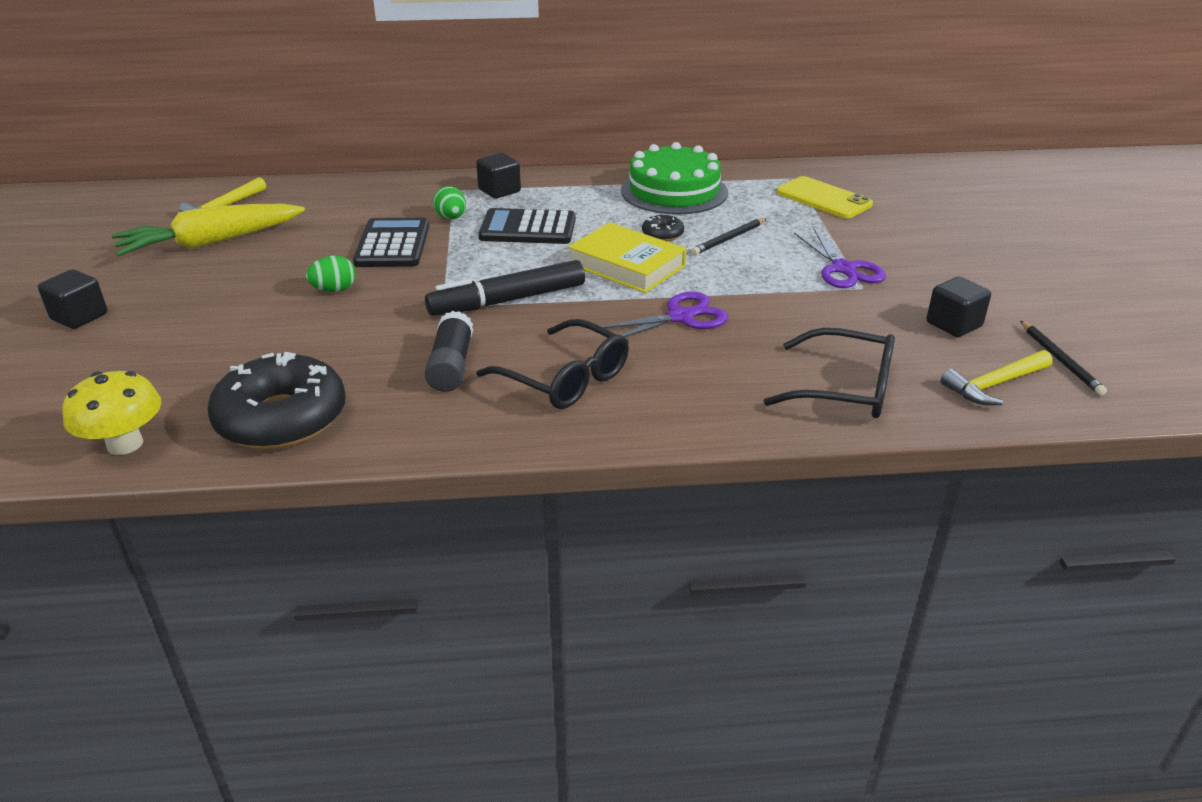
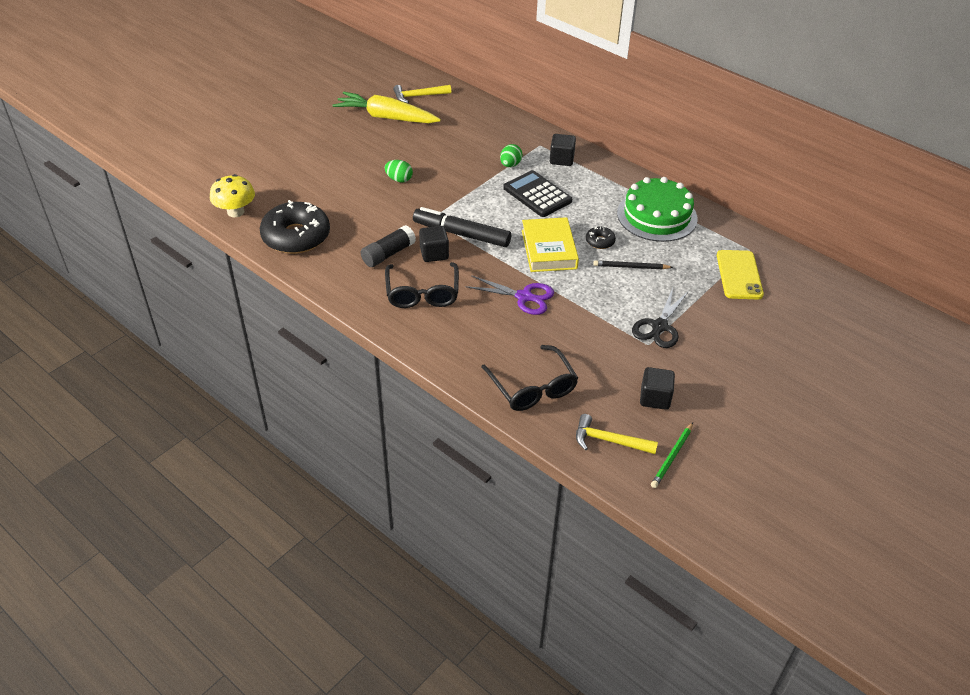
camera: 45 degrees right, 10 degrees up
black cube [38,269,107,329] -> black cube moved to [419,226,449,262]
black calculator [353,218,429,267] -> none
purple scissors [794,229,886,288] -> black scissors [632,288,689,348]
black pencil [1020,321,1107,396] -> green pencil [651,422,693,488]

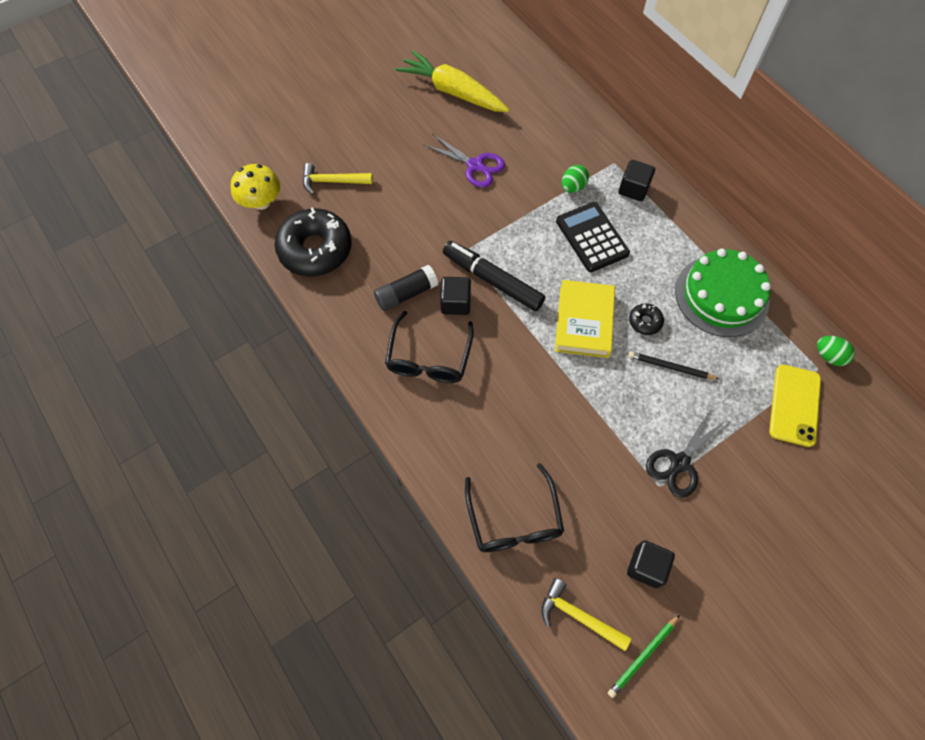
camera: 15 degrees right, 20 degrees up
green egg [385,160,413,183] -> green egg moved to [817,336,855,366]
yellow hammer [393,85,451,103] -> yellow hammer moved to [303,163,373,195]
purple scissors [465,275,554,315] -> purple scissors moved to [424,134,505,188]

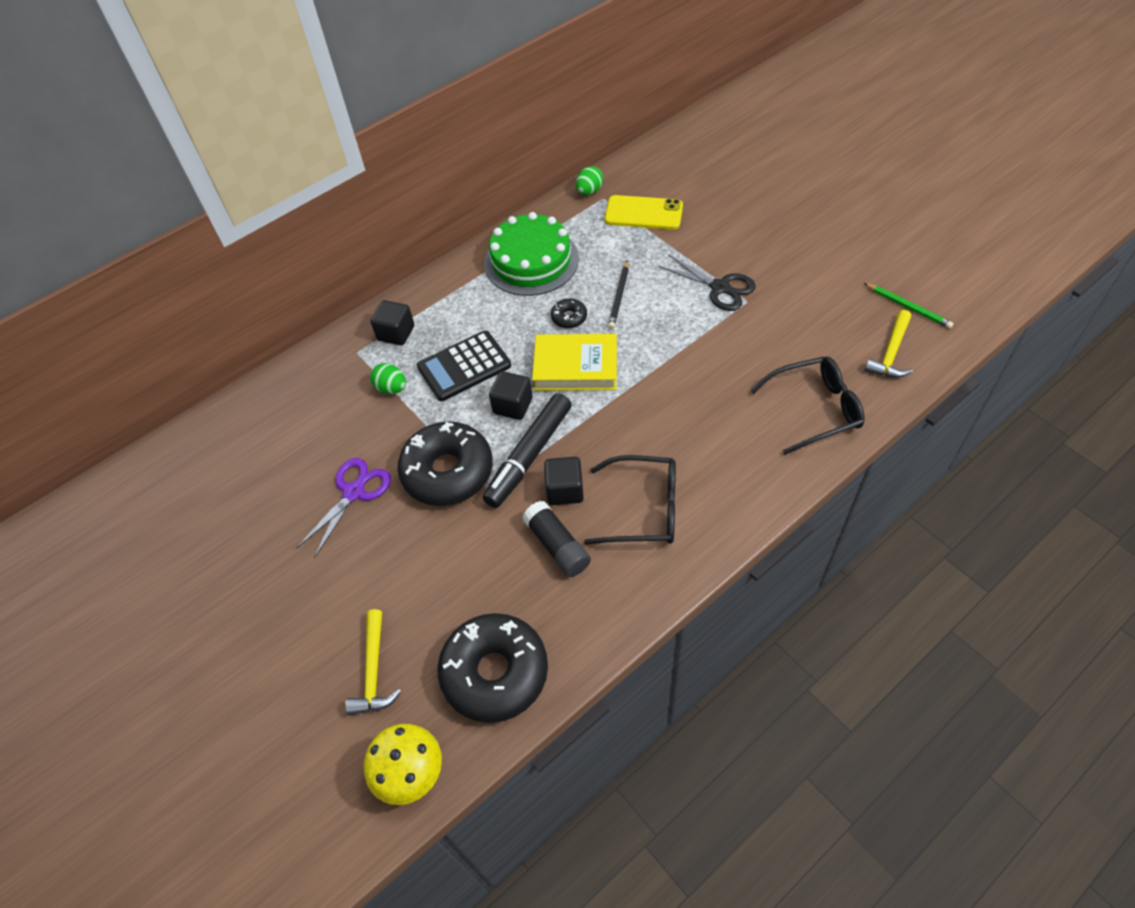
camera: 90 degrees left, 10 degrees down
yellow carrot [396,50,509,112] -> none
black cube [627,540,675,588] -> black cube moved to [489,371,533,420]
none -> black donut [398,421,493,506]

